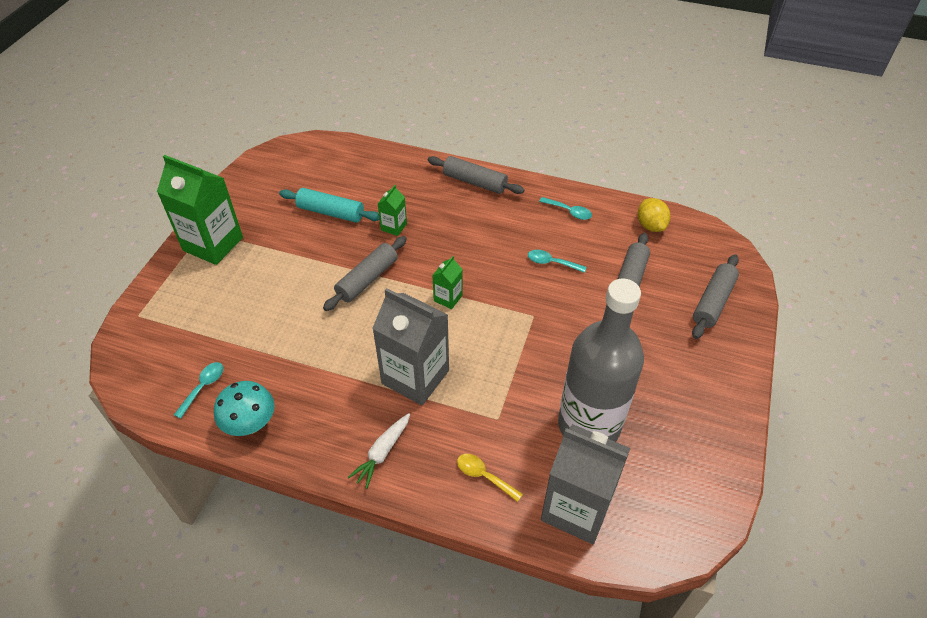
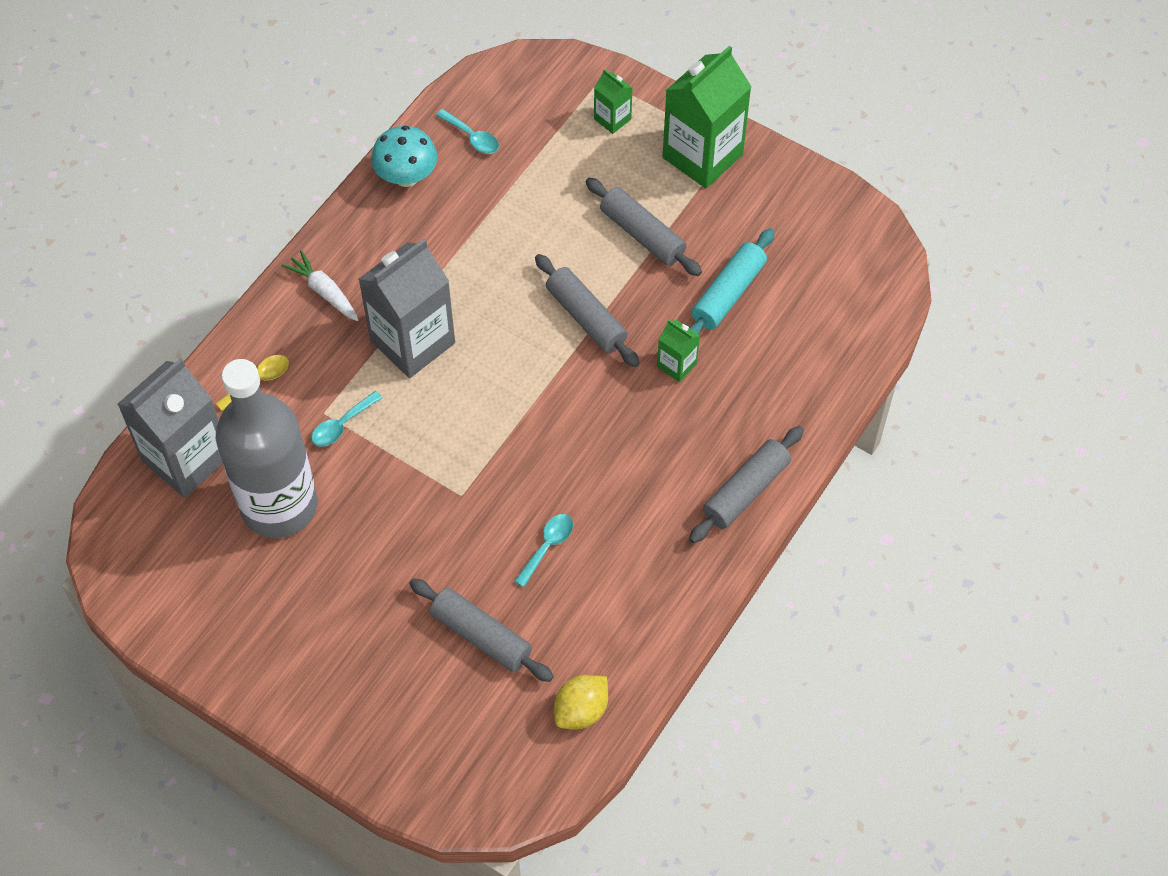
camera: 105 degrees right, 10 degrees up
green carton [432,256,463,309] -> green carton moved to [594,69,632,134]
turquoise spoon [539,197,592,220] -> turquoise spoon moved to [311,391,382,447]
yellow lemon [638,198,670,232] -> yellow lemon turned 45 degrees counterclockwise [554,675,608,729]
grey rolling pin [692,254,739,339] -> grey rolling pin moved to [586,178,702,276]

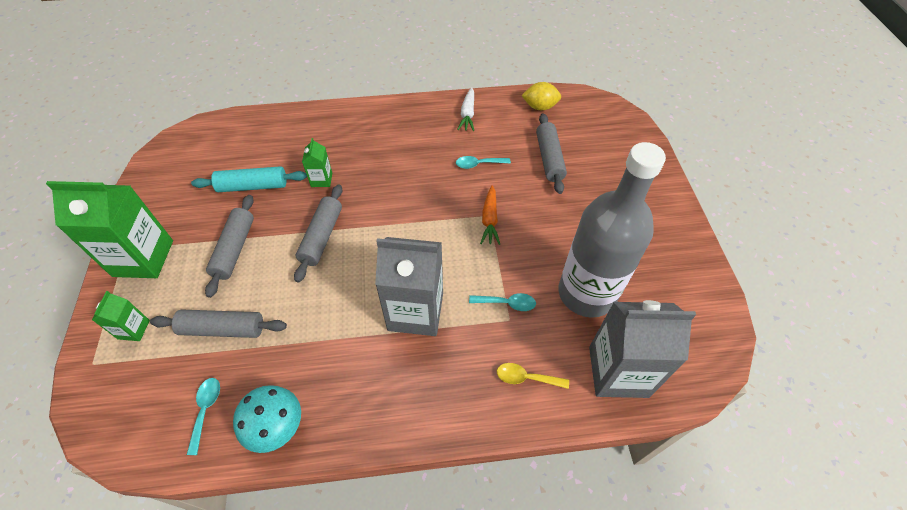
camera: 130 degrees left, 5 degrees down
white carrot [282,250,359,321] -> white carrot moved to [457,87,474,131]
grey rolling pin [689,426,804,543] -> grey rolling pin moved to [150,310,287,338]
none -> orange carrot [480,185,500,245]

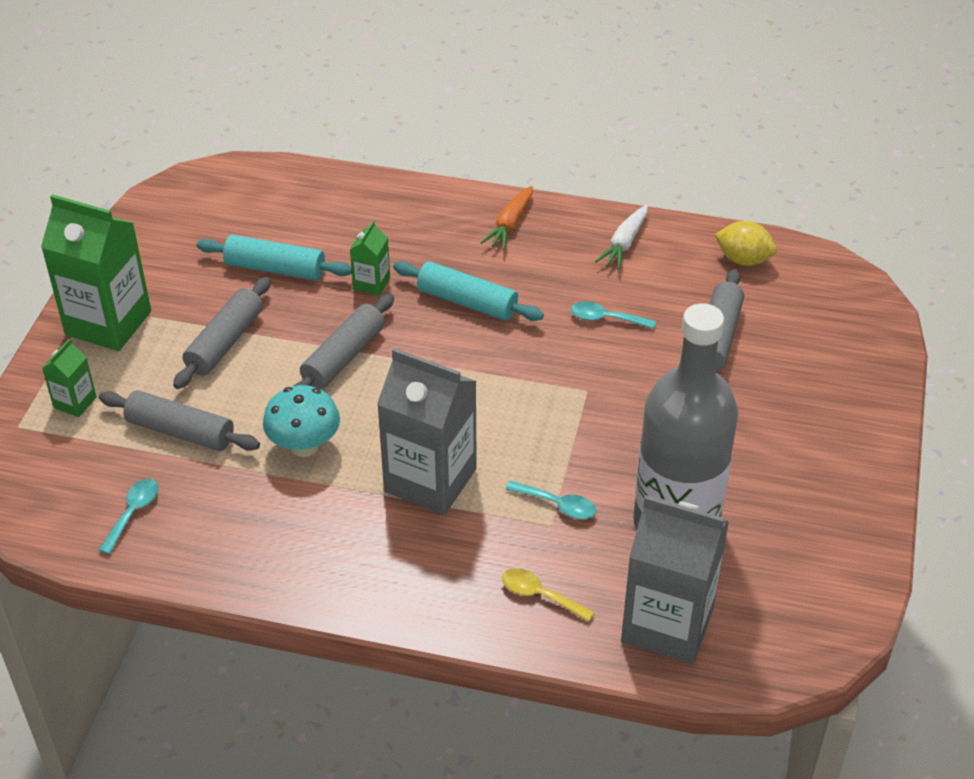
camera: 20 degrees right, 10 degrees down
turquoise mushroom [233,385,301,453] -> turquoise mushroom moved to [263,385,340,457]
orange carrot [480,185,500,245] -> orange carrot moved to [480,186,533,250]
none -> turquoise rolling pin [393,261,544,321]

